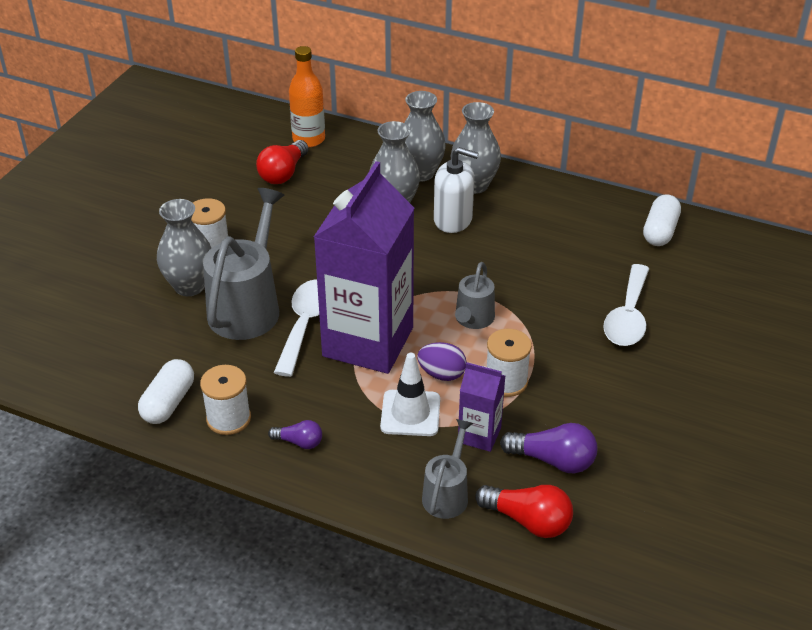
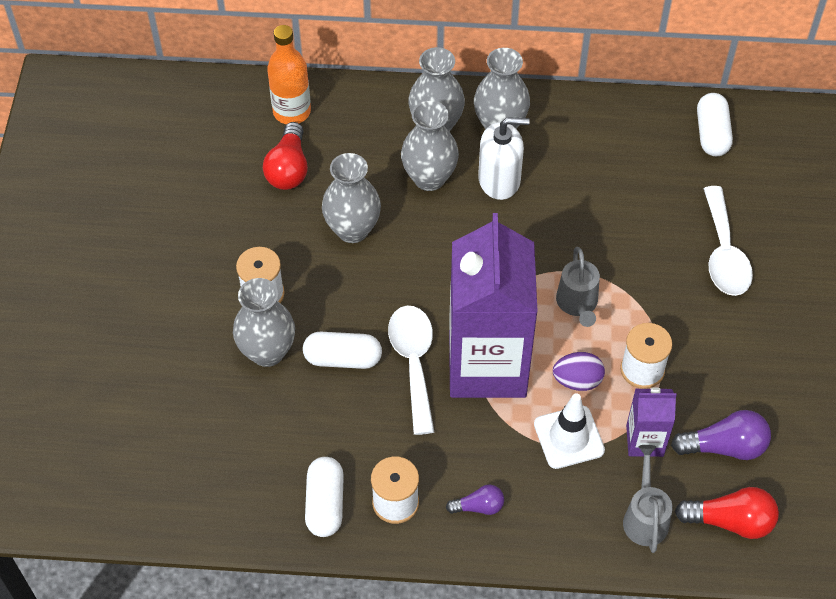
camera: 20 degrees left, 15 degrees up
grey watering can [203,188,284,340] -> white capsule [303,332,382,369]
none -> grey vase [322,153,381,243]

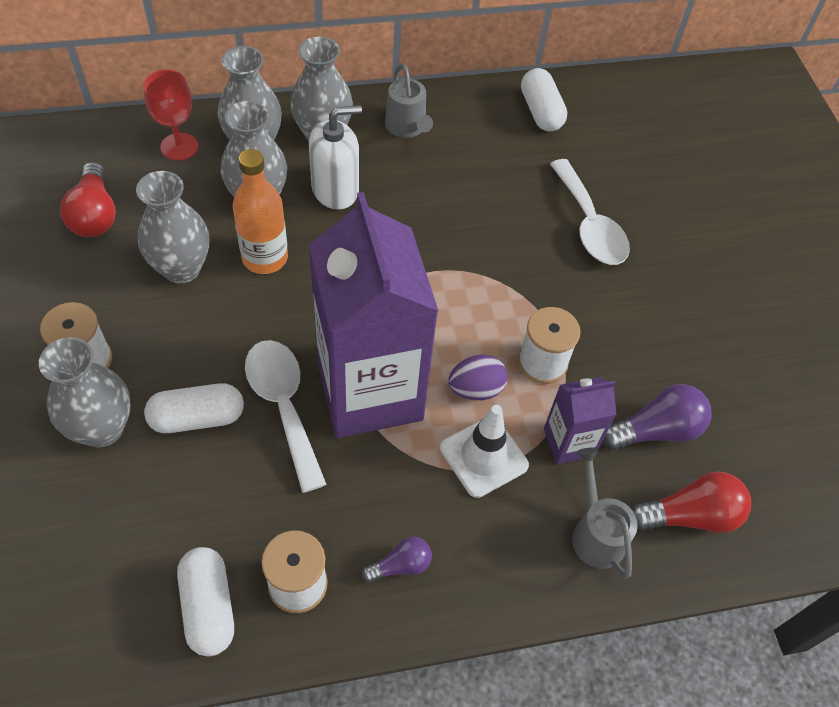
camera: 20 degrees left, 0 degrees up
orange bottle [267,25,311,124] -> orange bottle moved to [233,149,288,274]
grey watering can [556,247,600,327] -> grey watering can moved to [385,64,433,138]
none -> red goblet [143,70,198,161]

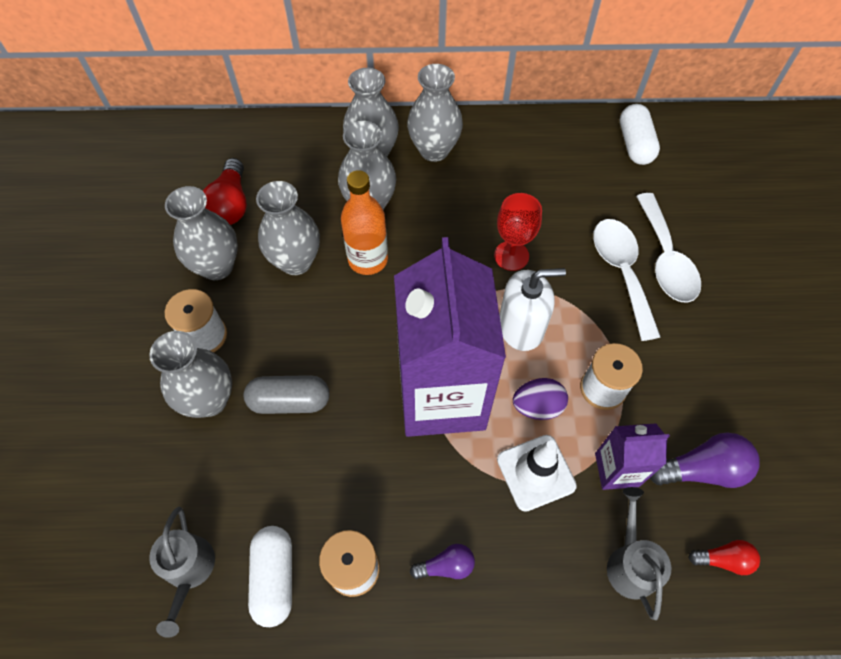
camera: 15 degrees right, 5 degrees up
red goblet [143,70,198,161] -> red goblet moved to [494,193,542,271]
white capsule [144,383,244,433] -> grey capsule [244,375,329,414]
white spoon [245,340,327,493] -> white spoon moved to [593,219,661,341]
white soap dispenser [309,105,362,210] -> white soap dispenser moved to [499,268,566,351]
grey watering can [385,64,433,138] -> grey watering can moved to [149,507,215,638]
red light bulb [632,471,751,533] -> red light bulb [688,540,760,575], size x0.59
none -> grey vase [165,186,238,280]

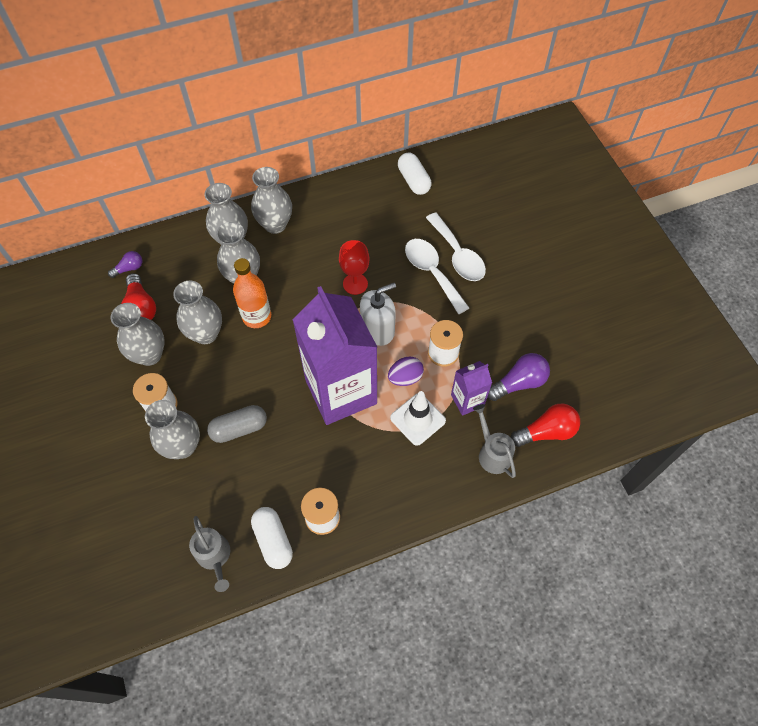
camera: 20 degrees left, 0 degrees up
purple light bulb [410,544,475,579] -> purple light bulb moved to [108,251,143,278]
red light bulb [688,540,760,575] -> red light bulb [511,404,580,447], size x1.69

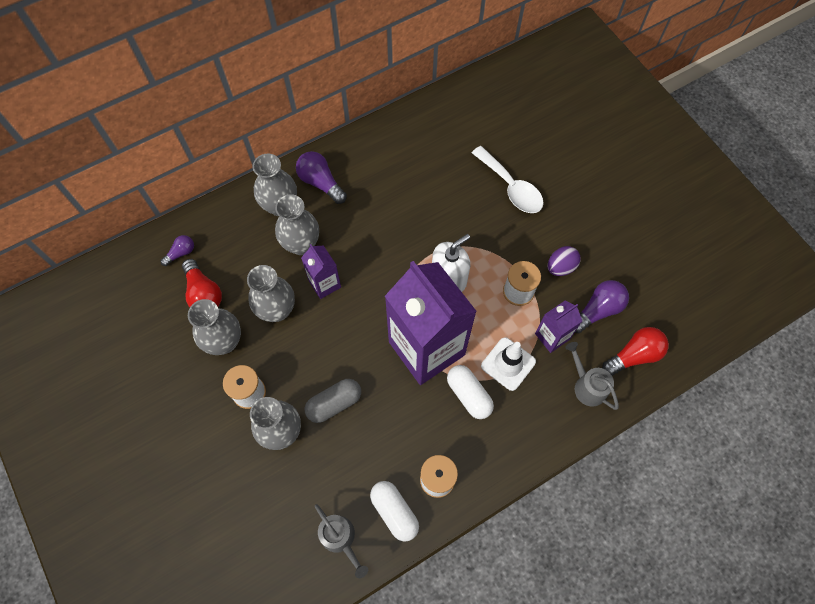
camera: 10 degrees left, 5 degrees up
orange bottle [233,258,271,328] -> purple carton [301,244,341,299]
grey vase [251,167,292,234] -> purple light bulb [296,151,347,204]
red goblet [339,240,370,295] -> none
purple egg [388,357,424,386] -> purple egg moved to [548,246,581,276]
white capsule [398,153,431,195] -> white capsule moved to [447,365,494,419]
white spoon [405,239,469,314] -> none

